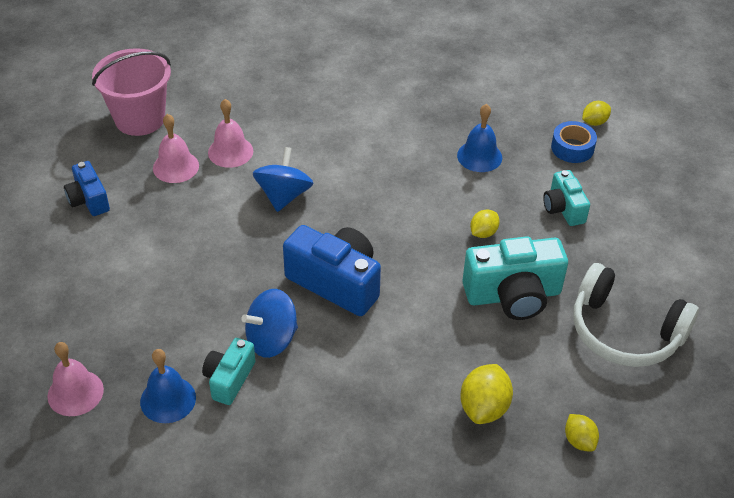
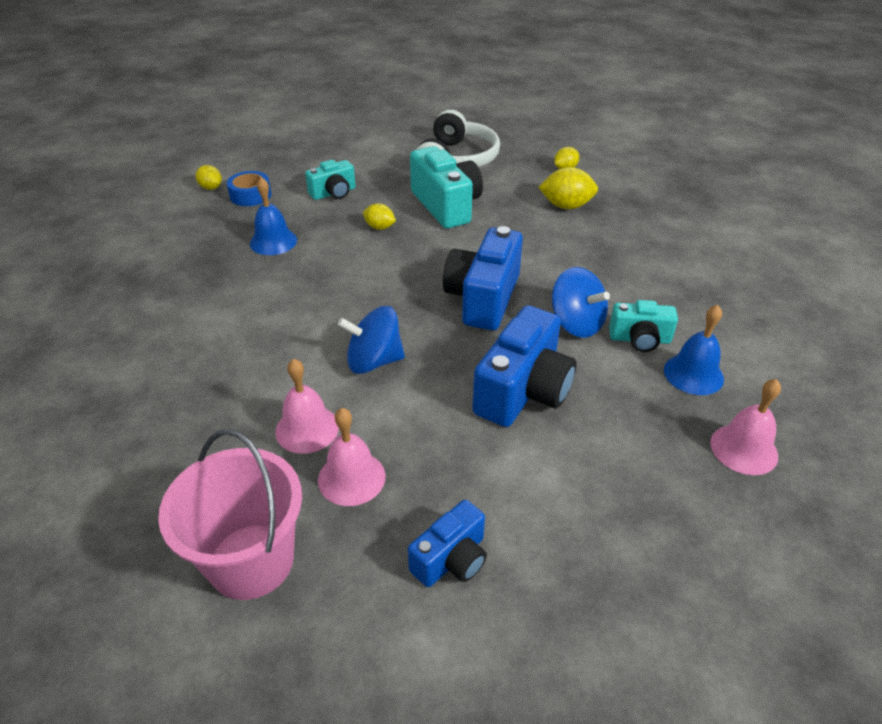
camera: 105 degrees left, 5 degrees down
none -> blue camera [472,305,577,427]

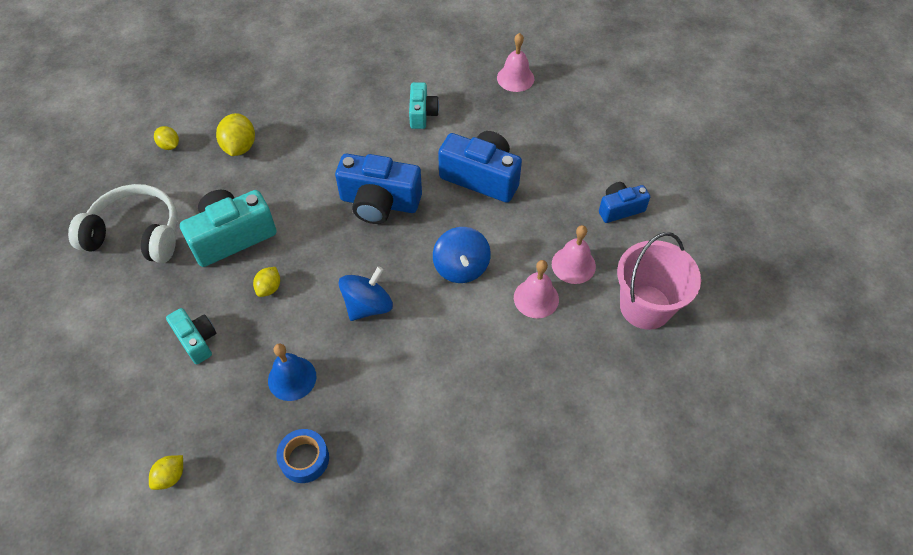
camera: 95 degrees left, 15 degrees up
blue tape [227,171,271,206] -> blue tape moved to [276,429,329,483]
blue camera [408,500,487,587] -> blue camera turned 60 degrees counterclockwise [599,182,650,223]
blue spinning top [552,267,610,338] -> blue spinning top moved to [339,266,393,321]
blue bell [664,305,724,395] -> none

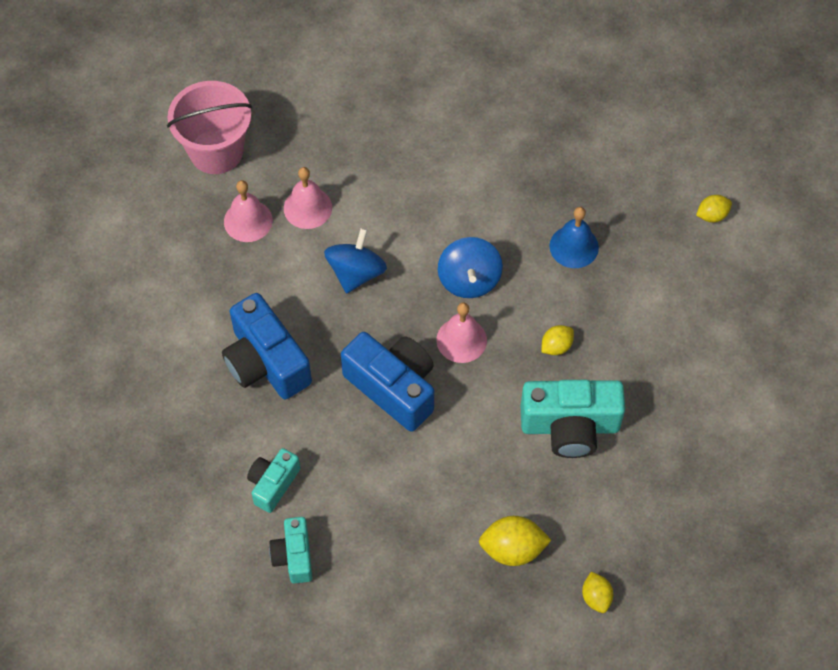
camera: 150 degrees left, 5 degrees up
white headphones [68,184,178,263] -> none
turquoise camera [166,308,216,364] -> turquoise camera moved to [269,517,312,584]
yellow lemon [216,113,255,156] -> yellow lemon turned 60 degrees clockwise [479,516,551,566]
blue tape [276,429,329,483] -> none
blue spinning top [339,266,393,321] -> blue spinning top turned 75 degrees counterclockwise [438,237,503,298]
pink bell [497,33,534,92] -> pink bell moved to [436,302,487,363]
blue camera [599,182,650,223] -> none

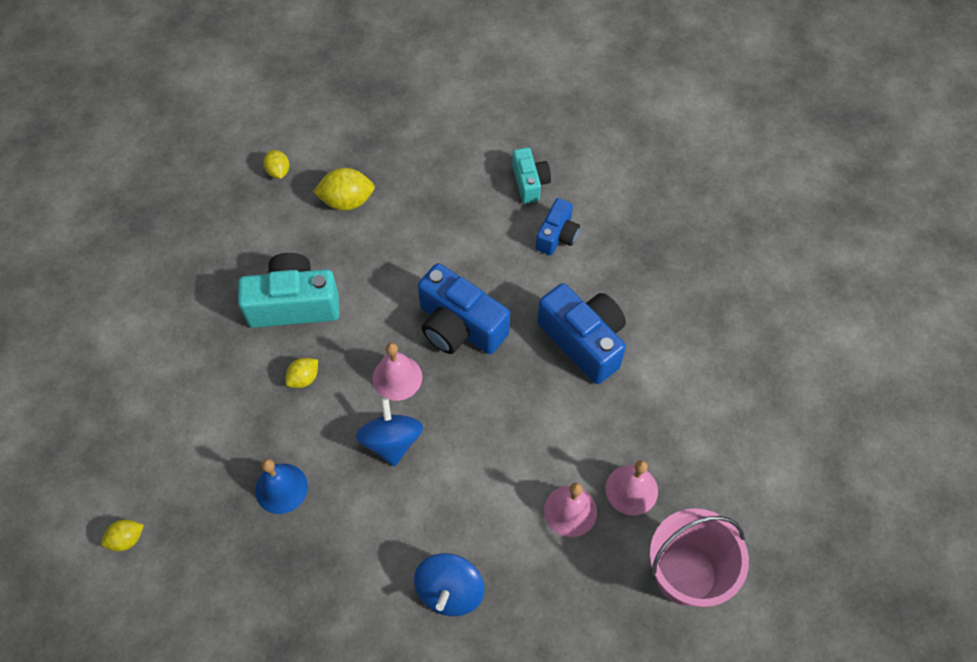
camera: 175 degrees right, 0 degrees up
turquoise camera [247,448,300,513] -> blue camera [536,198,580,255]
blue spinning top [324,228,387,294] -> blue spinning top moved to [414,553,485,616]

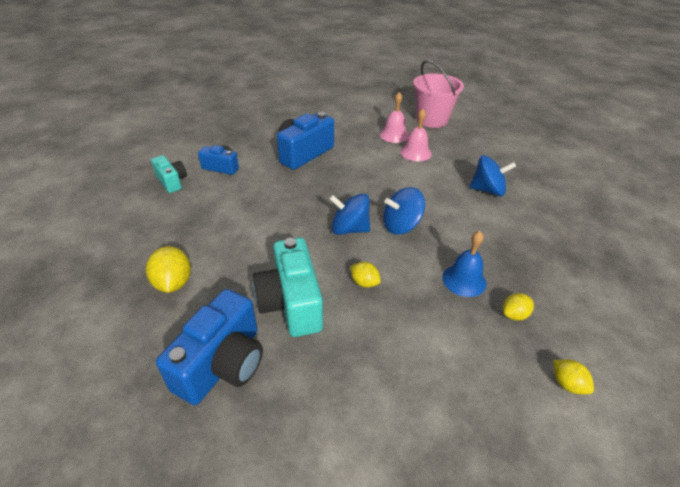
camera: 100 degrees left, 20 degrees down
yellow lemon [263,150,289,179] -> yellow lemon moved to [503,293,534,321]
pink bell [373,343,422,401] -> blue spinning top [329,193,370,235]
blue camera [418,263,510,354] -> blue camera moved to [156,289,263,405]
turquoise camera [512,147,551,204] -> turquoise camera turned 75 degrees clockwise [151,155,187,193]

